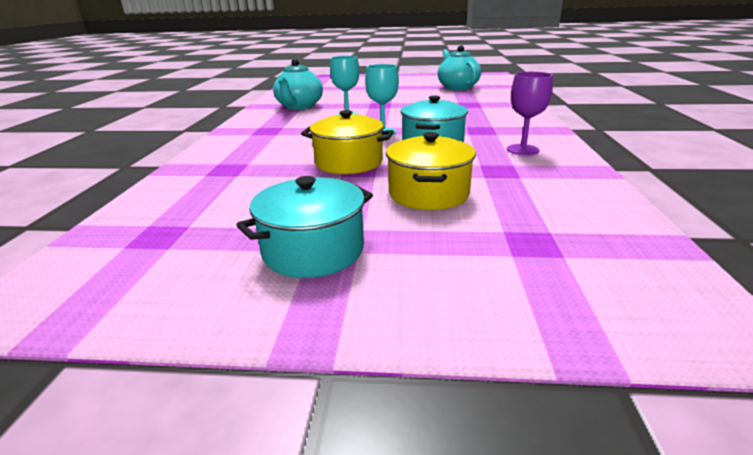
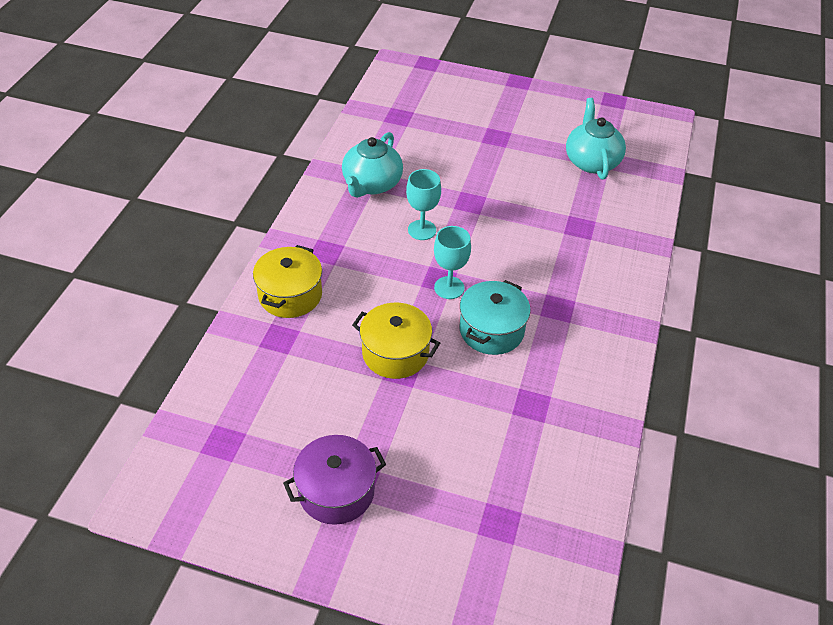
camera: 10 degrees right, 20 degrees up
turquoise pot [236,176,373,278] -> purple pot [283,435,386,525]
yellow pot [386,132,476,210] -> yellow pot moved to [253,245,322,318]
purple goblet [507,72,553,155] -> none

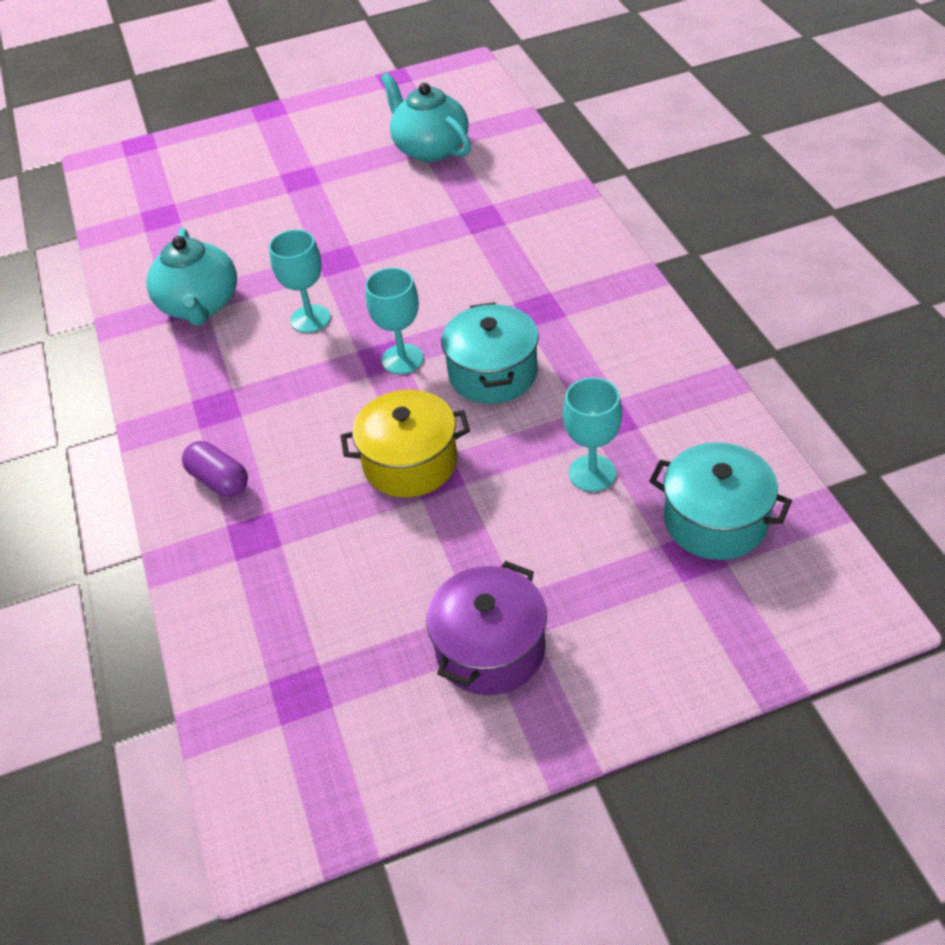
camera: 30 degrees left, 0 degrees up
yellow pot [253,245,322,318] -> purple capsule [182,441,248,497]
none -> turquoise goblet [563,377,622,492]
none -> turquoise pot [649,442,792,560]

